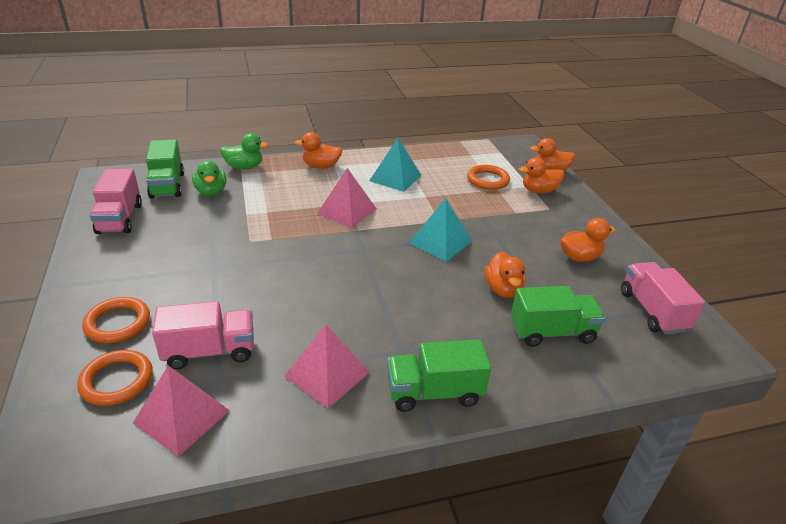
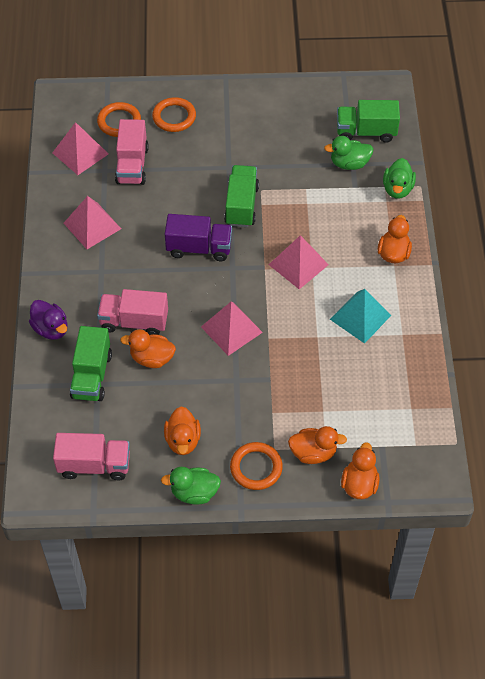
camera: 105 degrees right, 20 degrees up
pink truck [90,169,142,234] -> pink truck moved to [97,289,168,335]
green truck [387,339,491,412] -> green truck moved to [224,165,259,227]
turquoise pyramid [409,198,472,262] -> pink pyramid [201,301,263,356]
orange ring [467,165,510,190] -> orange ring moved to [230,442,283,490]
orange duck [519,157,564,194] -> orange duck turned 90 degrees clockwise [288,426,347,464]
none -> purple duck [29,300,67,340]
none -> green duck [161,467,221,505]
none -> purple truck [165,214,232,261]

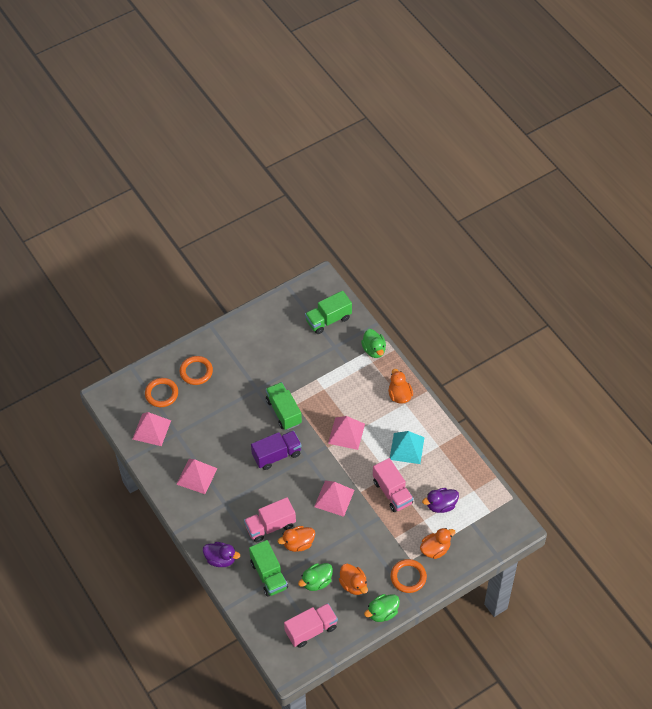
camera: 30 degrees left, 0 degrees up
pink truck [115,119,149,185] -> pink truck moved to [373,458,413,512]
green duck [324,136,374,170] -> green duck moved to [298,563,333,591]
orange duck [341,442,380,499] -> none
none -> purple duck [422,488,459,513]

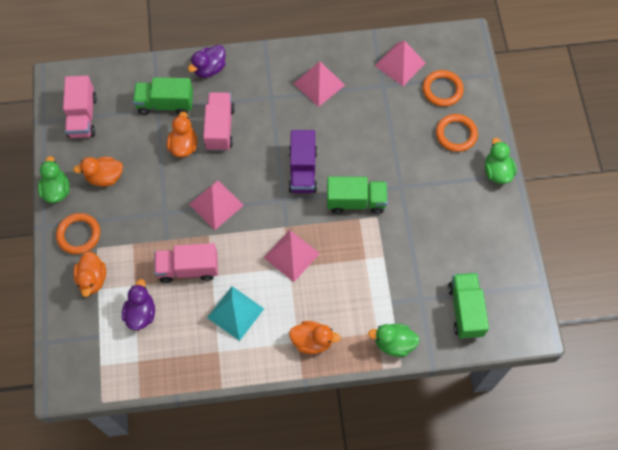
camera: 115 degrees right, 10 degrees up
green duck [298,563,333,591] -> green duck moved to [485,138,517,184]

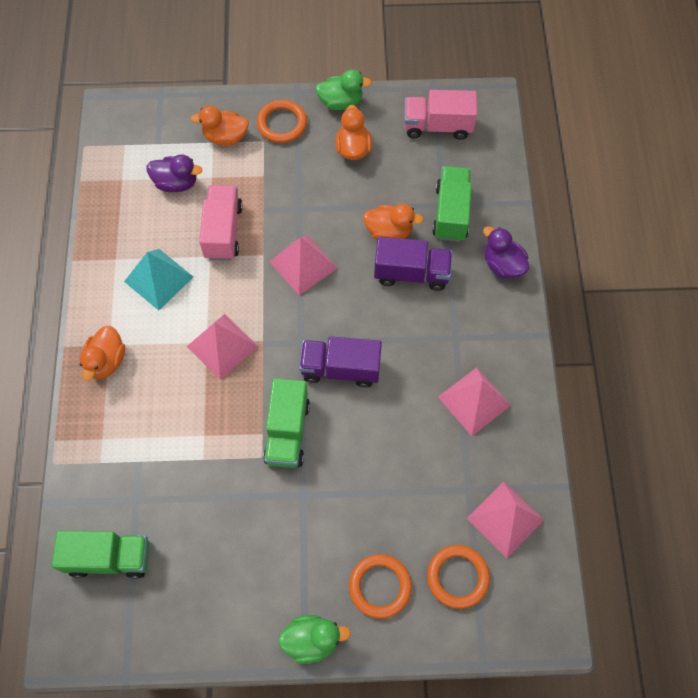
camera: 95 degrees right, 0 degrees up
pink truck [203,92,235,151] -> purple truck [374,237,452,291]
green duck [368,324,420,357] -> none

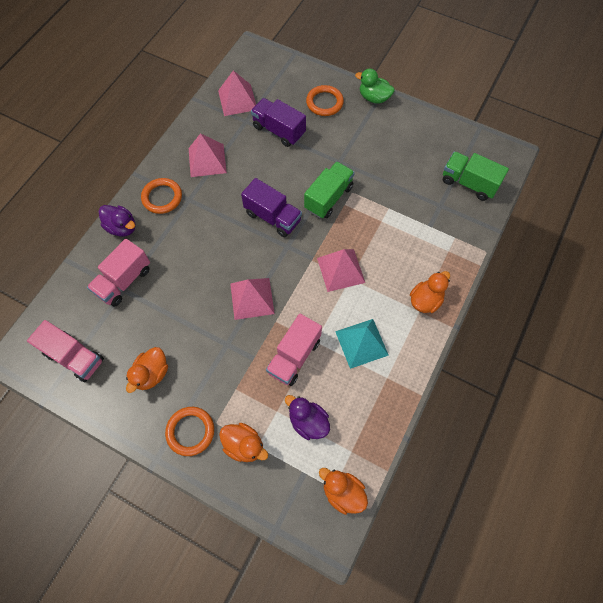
camera: 150 degrees left, 0 degrees up
green duck [315,70,372,110] -> none
orange duck [363,204,424,240] -> orange duck moved to [319,468,368,515]
purple truck [374,237,452,291] -> purple truck moved to [251,98,306,147]
orange ring [427,545,490,609] -> orange ring moved to [141,178,182,214]
green truck [432,166,472,242] -> pink truck [87,238,150,307]
purple duck [483,226,529,279] -> purple duck turned 45 degrees counterclockwise [99,205,136,237]

